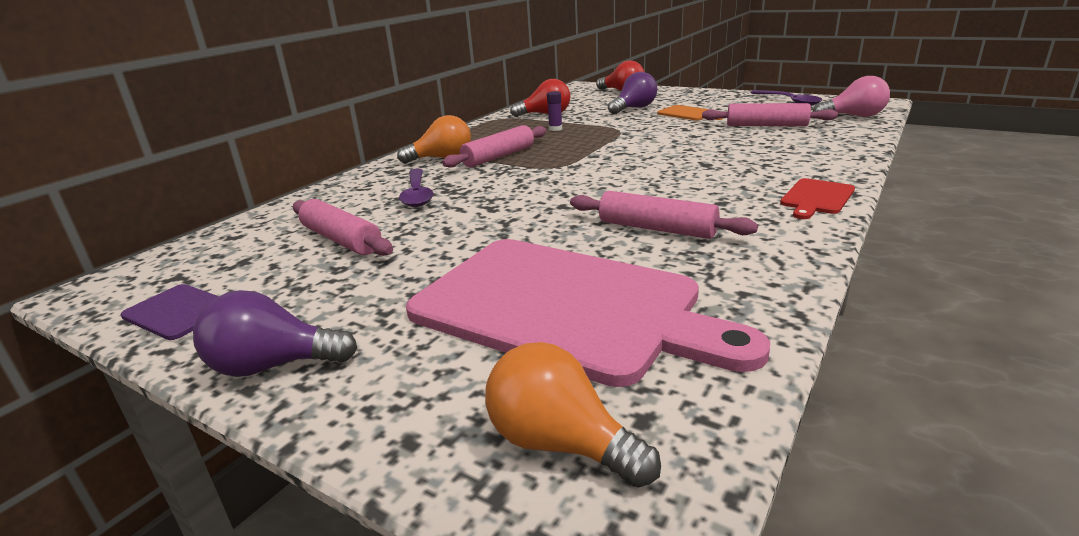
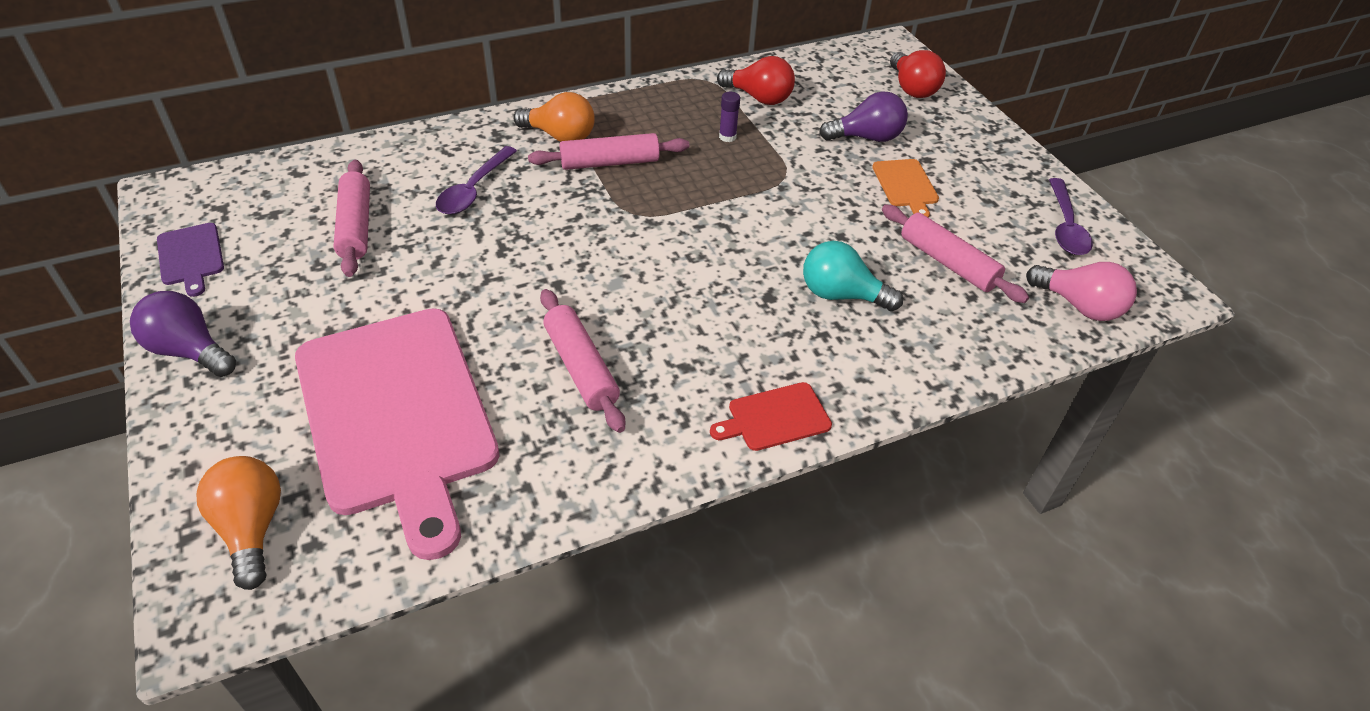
camera: 30 degrees right, 20 degrees up
none -> turquoise light bulb [803,241,903,311]

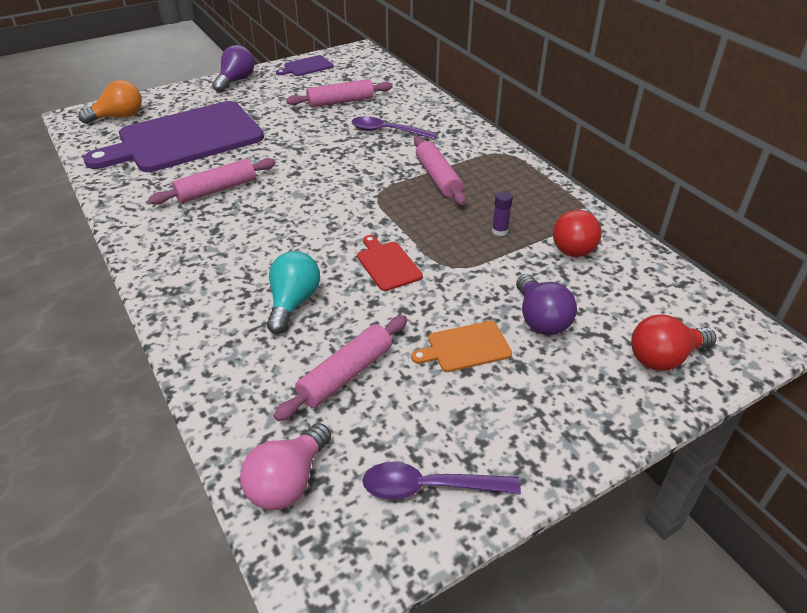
camera: 85 degrees right, 5 degrees down
pink cutting board [295,308,499,560] -> purple cutting board [83,101,264,172]
orange light bulb [513,92,595,142] -> none
red cutting board [710,382,832,451] -> red cutting board moved to [357,235,423,291]

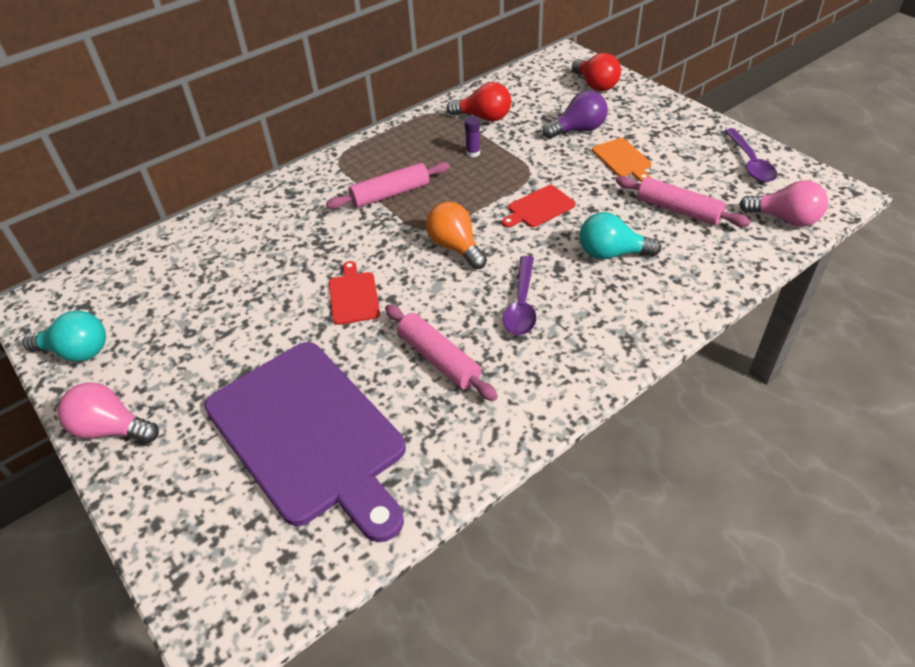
camera: 95 degrees left, 5 degrees up
orange light bulb [78,80,142,124] -> orange light bulb moved to [426,202,487,269]
purple light bulb [212,45,255,92] -> pink light bulb [58,382,159,443]
purple cutting board [276,55,334,76] -> turquoise light bulb [23,311,106,362]
pink rolling pin [286,79,393,108] -> none
purple spoon [352,116,437,139] -> purple spoon moved to [503,256,536,335]
none -> red cutting board [329,261,380,325]

